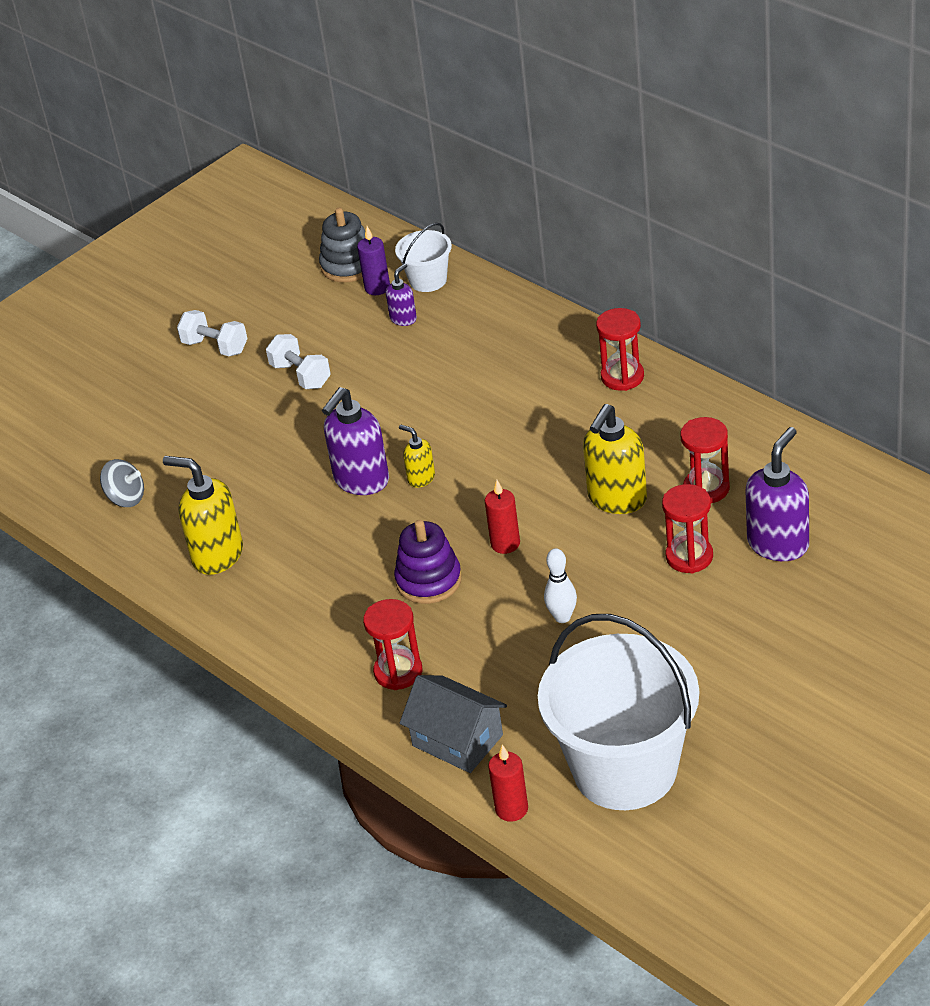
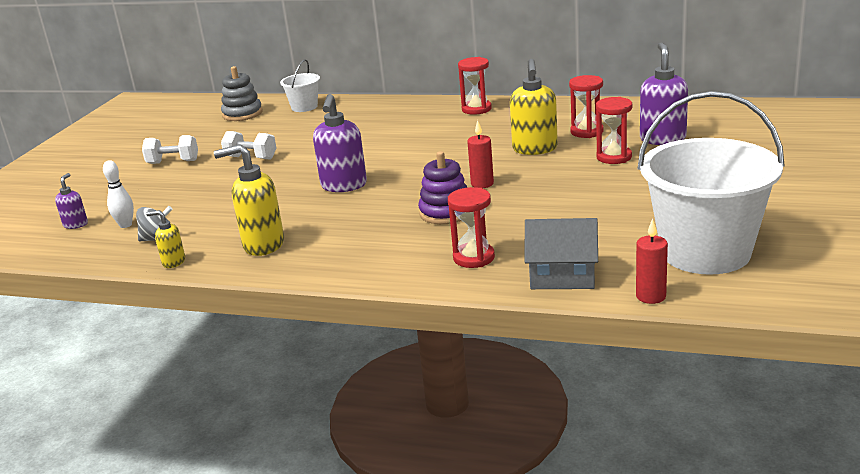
camera: 30 degrees left, 15 degrees down
purple candle [357,226,390,295] -> none
purple soap dispenser [386,263,417,326] -> purple soap dispenser moved to [55,173,88,229]
yellow soap dispenser [399,425,435,488] -> yellow soap dispenser moved to [146,210,185,268]
white bowling pin [544,548,577,623] -> white bowling pin moved to [103,160,134,228]

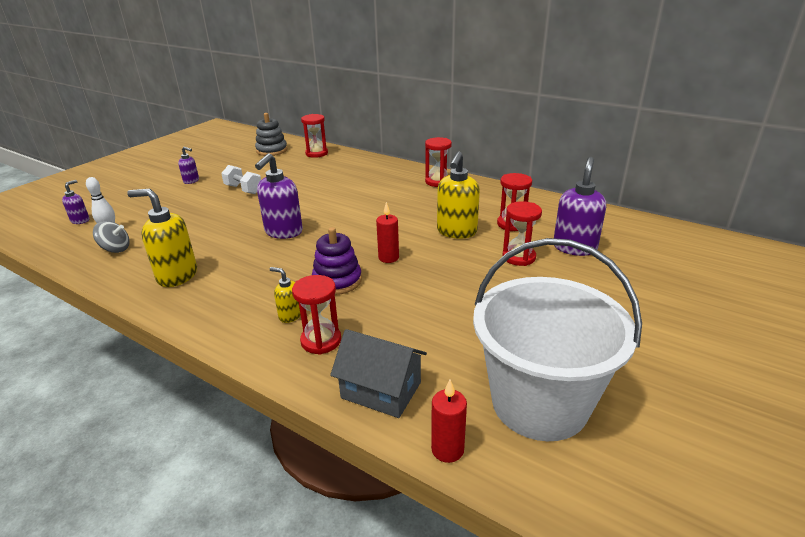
camera: 15 degrees right, 5 degrees up
white dumbbell [142,135,198,164] -> purple soap dispenser [178,147,199,184]
yellow soap dispenser [146,210,185,268] -> yellow soap dispenser moved to [270,267,301,323]
white bucket [280,59,320,112] -> red hourglass [301,114,328,158]

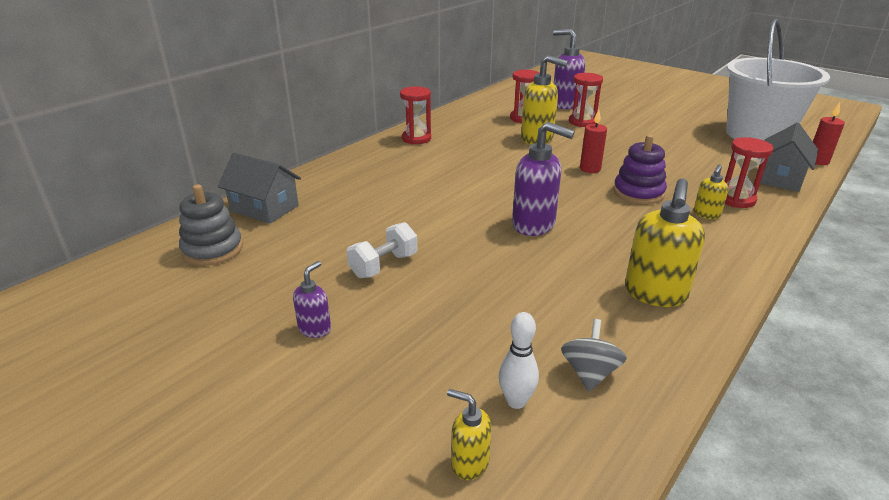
camera: 85 degrees left, 0 degrees up
purple soap dispenser [62,180,90,224] -> yellow soap dispenser [447,389,492,480]
red hourglass [301,114,328,158] -> grey house [218,152,301,224]

